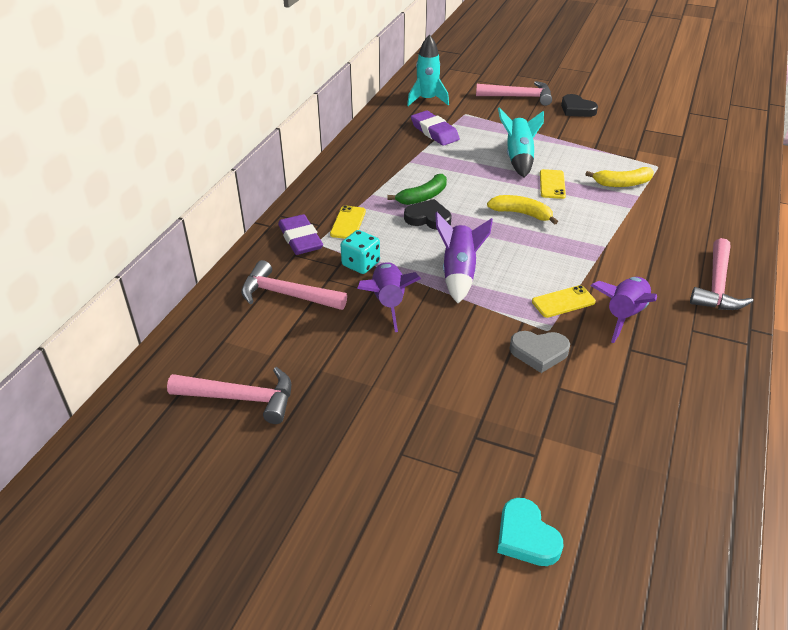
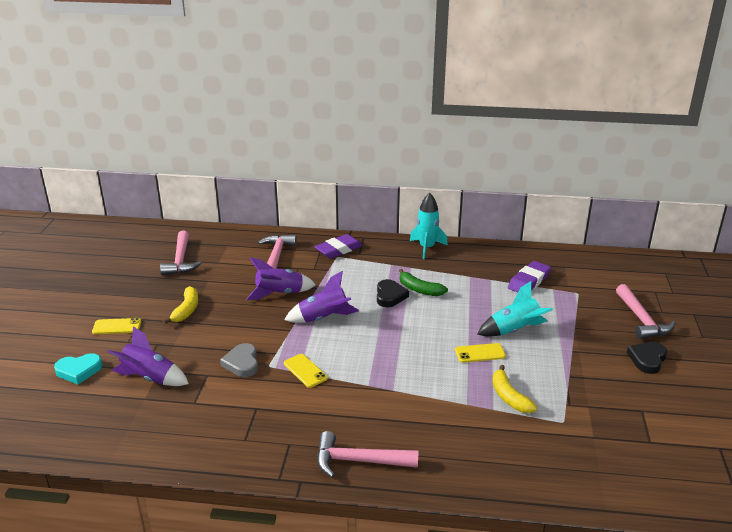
camera: 75 degrees right, 10 degrees down
yellow phone [330,205,366,239] -> yellow phone moved to [92,318,141,334]
turquoise dice [341,230,380,274] -> none
turquoise rocket [407,34,449,106] -> turquoise rocket moved to [410,193,448,259]
yellow banana [487,195,558,225] -> yellow banana moved to [163,286,198,324]
turquoise heart [497,498,564,566] -> turquoise heart turned 150 degrees counterclockwise [54,353,103,384]
purple rocket [591,277,657,343] -> purple rocket moved to [107,326,189,386]

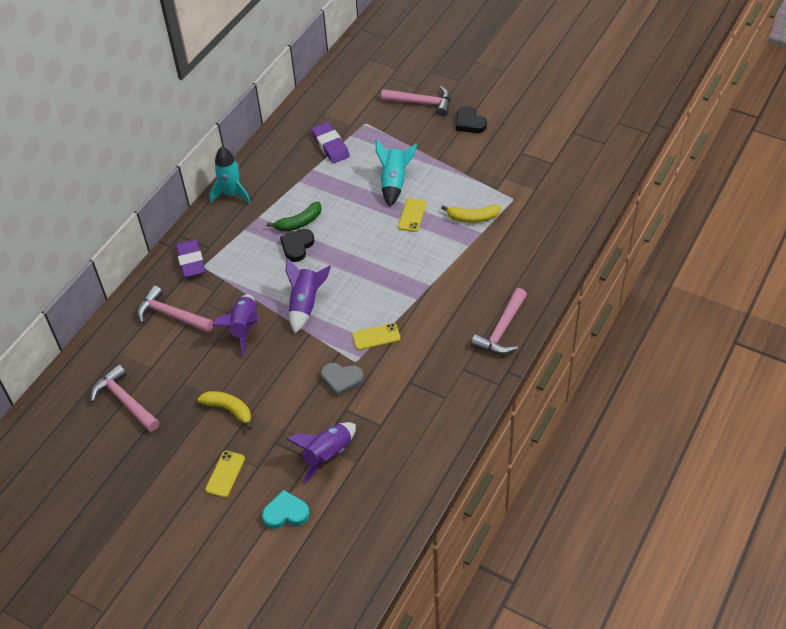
camera: 65 degrees left, 20 degrees up
turquoise heart [54,353,103,384] -> turquoise heart turned 105 degrees counterclockwise [262,490,310,529]
pink hammer [160,231,201,275] -> pink hammer turned 150 degrees counterclockwise [91,364,159,432]
black heart [377,279,409,307] -> black heart turned 90 degrees counterclockwise [280,229,315,262]

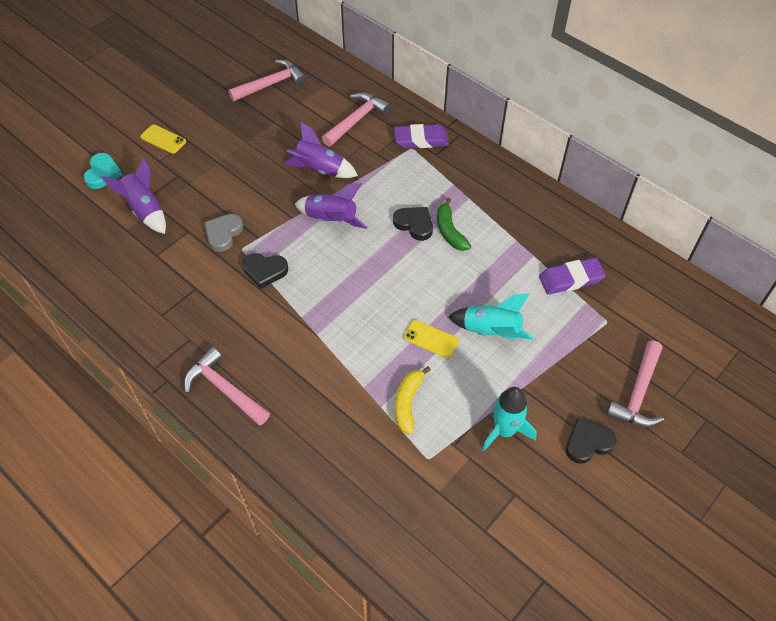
camera: 100 degrees right, 5 degrees up
yellow banana [198,391,252,430] -> none
turquoise rocket [209,147,251,204] -> turquoise rocket moved to [482,387,537,451]
yellow phone [352,323,401,350] -> black heart [242,253,288,289]

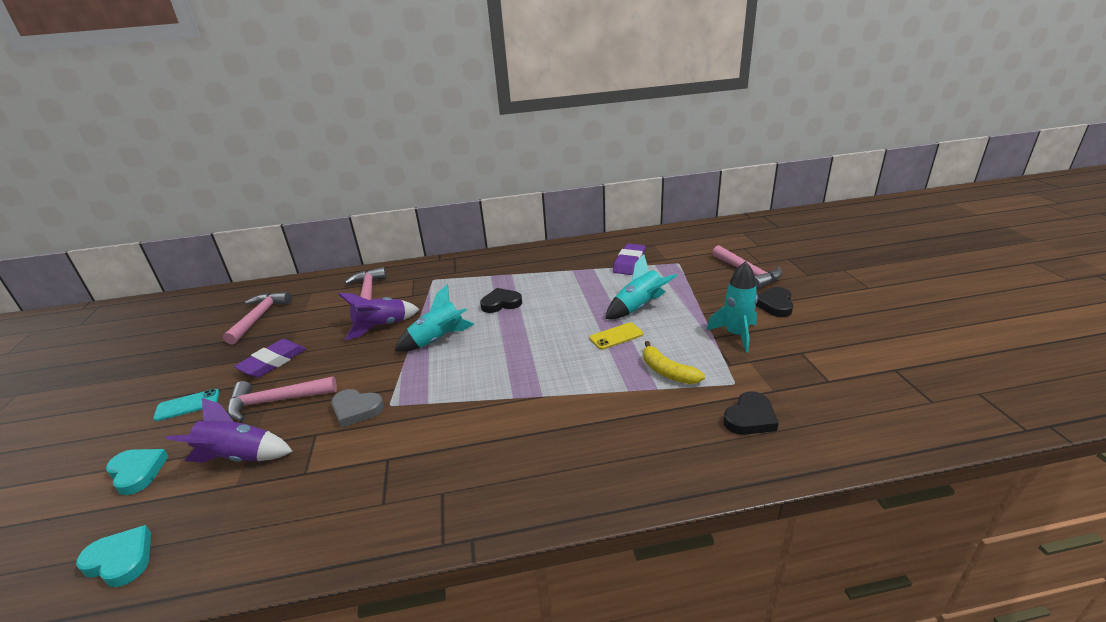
camera: 50 degrees left, 25 degrees down
yellow phone [140,125,186,154] -> turquoise phone [153,389,219,421]
pink hammer [184,347,270,425] -> pink hammer moved to [227,376,337,421]
grey heart [204,214,243,252] -> grey heart turned 45 degrees counterclockwise [331,389,384,428]
black heart [242,253,288,289] -> black heart moved to [723,391,779,435]
purple rocket [295,183,368,229] -> turquoise rocket [395,284,474,352]
purple eraser [394,124,449,148] -> purple eraser moved to [234,339,306,378]
green banana [437,198,471,251] -> none
none -> turquoise heart [76,525,151,587]

